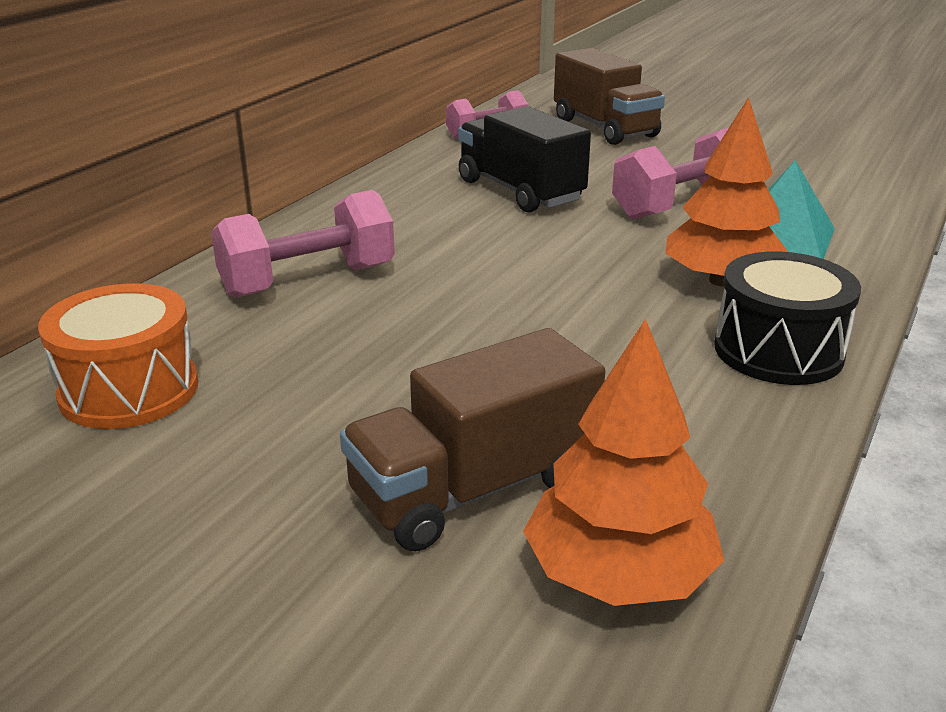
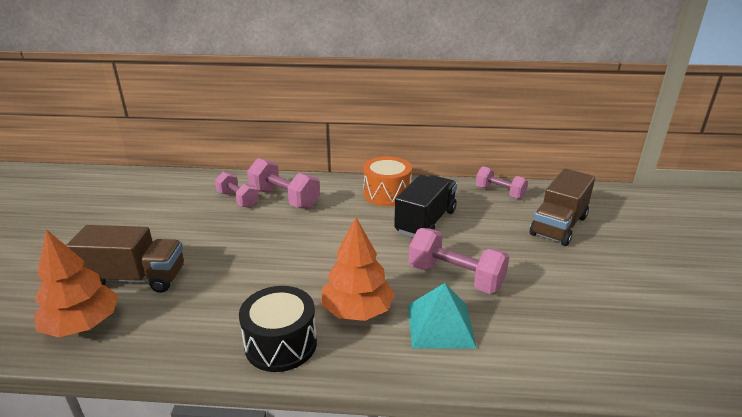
camera: 65 degrees right, 0 degrees up
orange drum [38,283,198,429] -> orange drum moved to [363,157,412,206]
brown truck [340,328,605,552] -> brown truck turned 150 degrees clockwise [66,225,184,293]
none -> pink dumbbell [215,172,259,208]

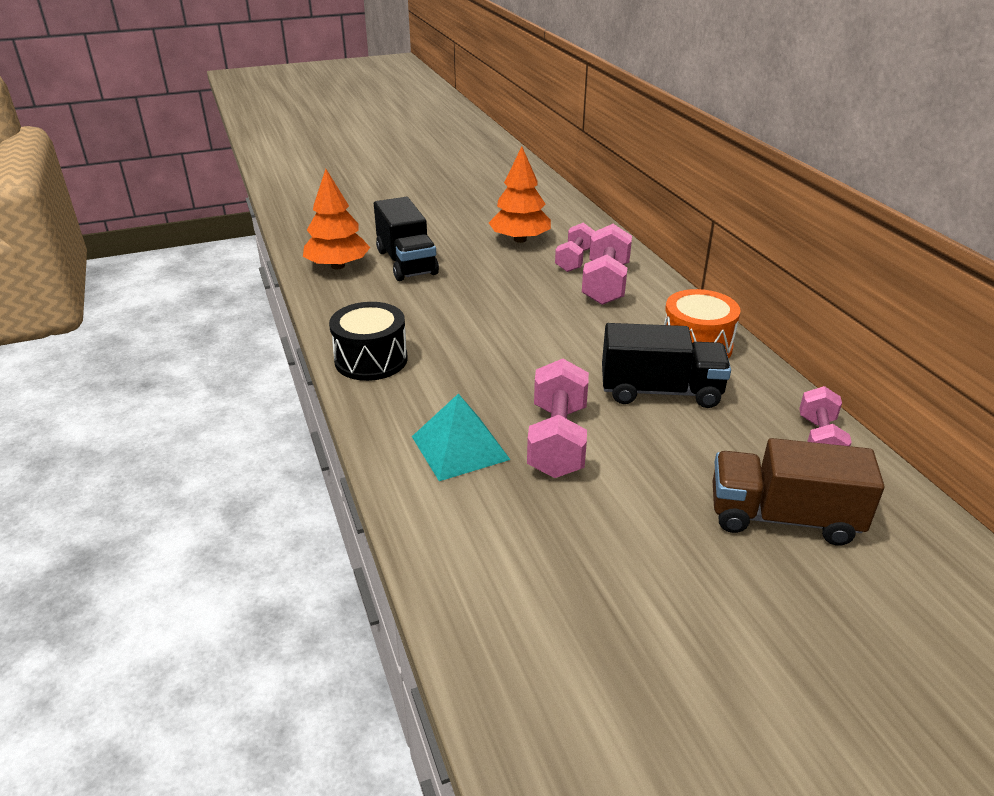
camera: 65 degrees right, 5 degrees up
brown truck [66,225,184,293] -> black truck [374,197,439,281]
orange tree [321,218,395,321] -> orange tree moved to [489,147,551,243]

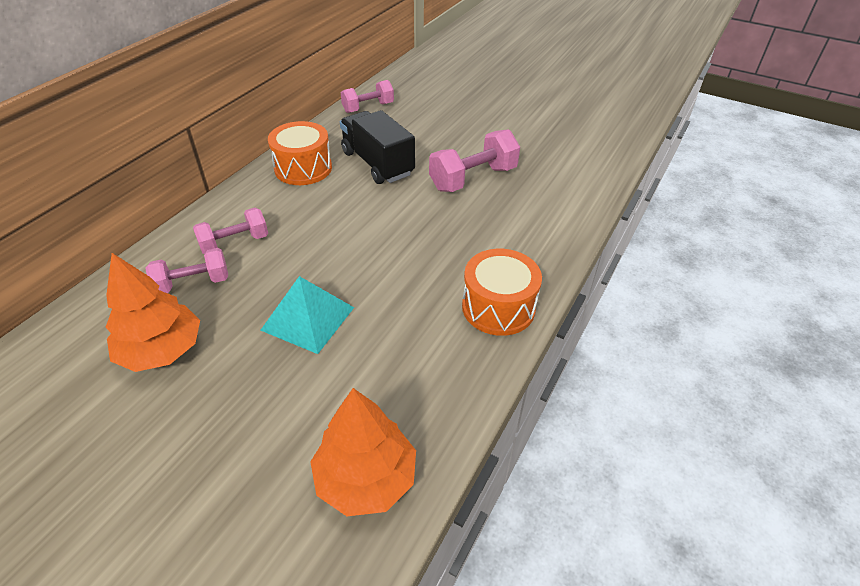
camera: 130 degrees left, 10 degrees up
black drum [329,302,408,381] -> orange drum [462,249,542,336]
black truck [374,197,439,281] -> none
turquoise pyramid [412,394,510,481] -> turquoise pyramid moved to [260,276,354,354]
pink dumbbell [582,224,632,305] -> pink dumbbell [193,208,268,254], size x0.66
brown truck [713,438,884,545] -> none

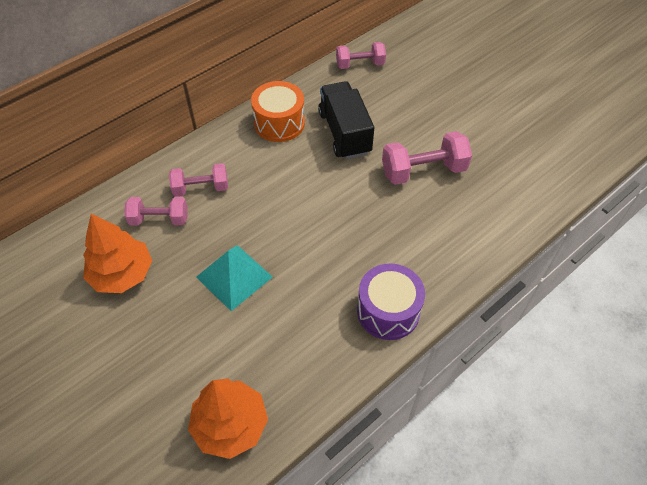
camera: 20 degrees right, 10 degrees up
orange drum [462,249,542,336] -> purple drum [357,263,425,340]

